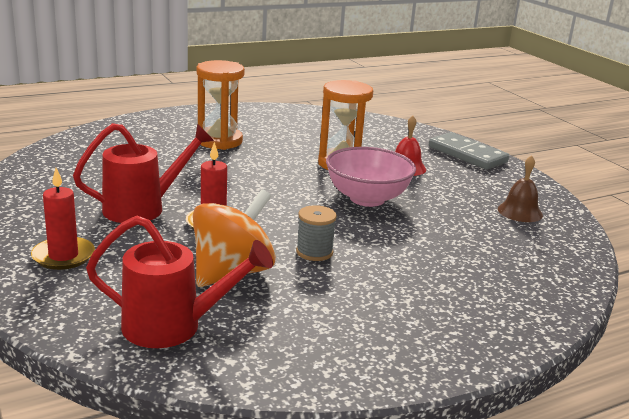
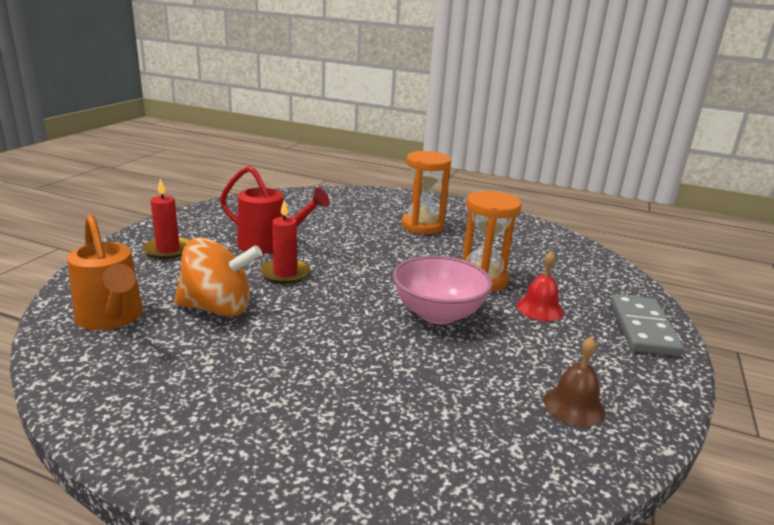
camera: 50 degrees right, 0 degrees up
red watering can [86,216,273,348] -> orange watering can [67,214,143,330]
grey spool [296,205,337,261] -> none

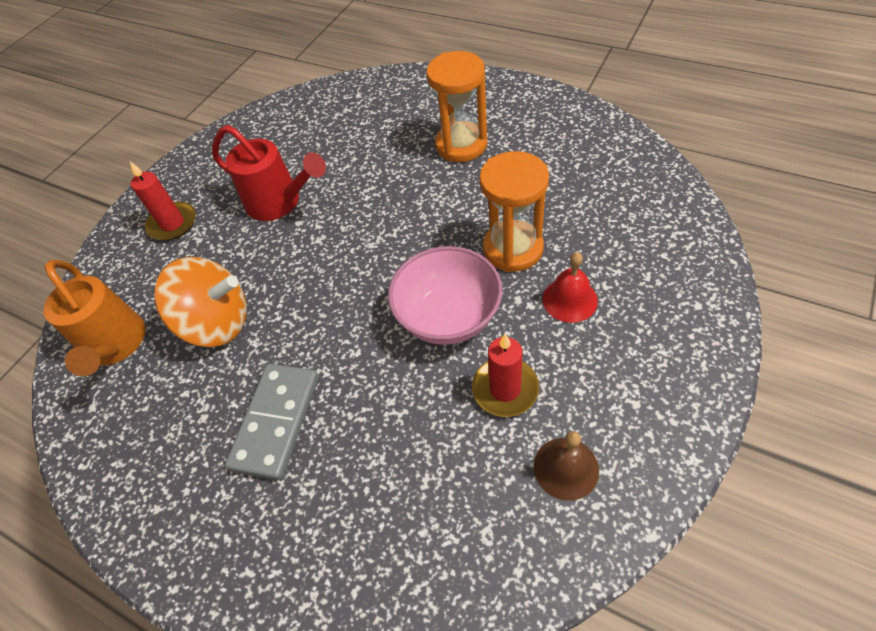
camera: 15 degrees right, 30 degrees up
red candle [260,200,310,284] -> red candle moved to [472,334,539,417]
grey domino [610,294,684,357] -> grey domino moved to [225,364,319,480]

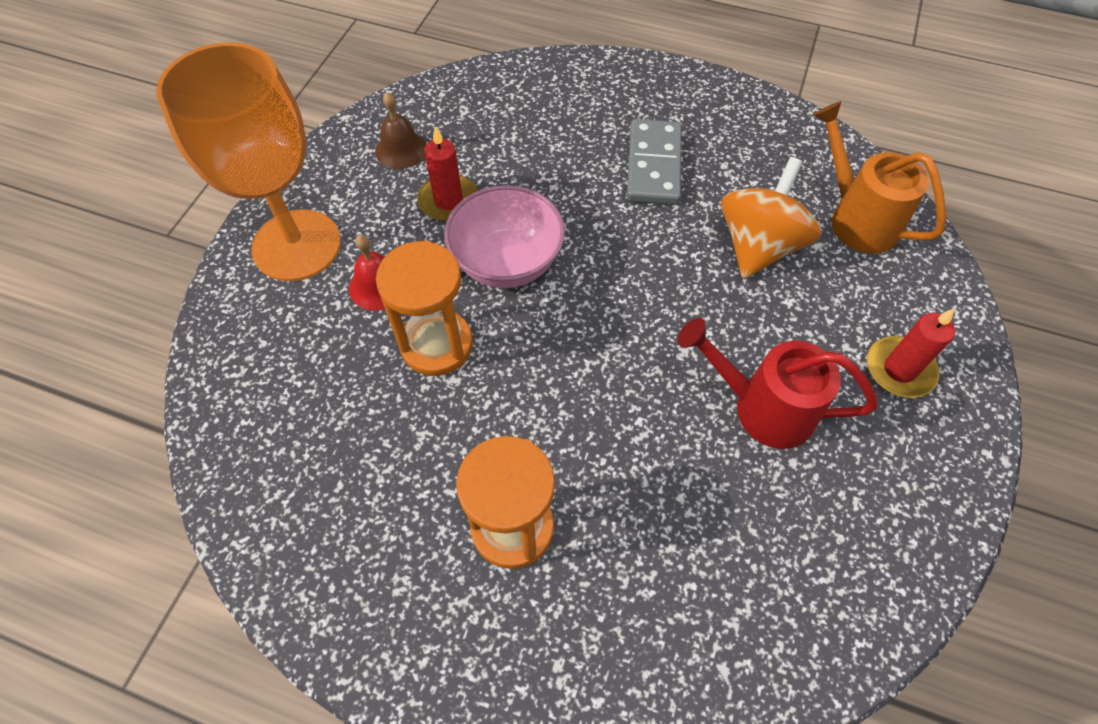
camera: 165 degrees right, 5 degrees up
orange spinning top [154,257,247,347] -> orange spinning top turned 120 degrees clockwise [721,157,821,279]
none -> orange goblet [156,42,341,281]

